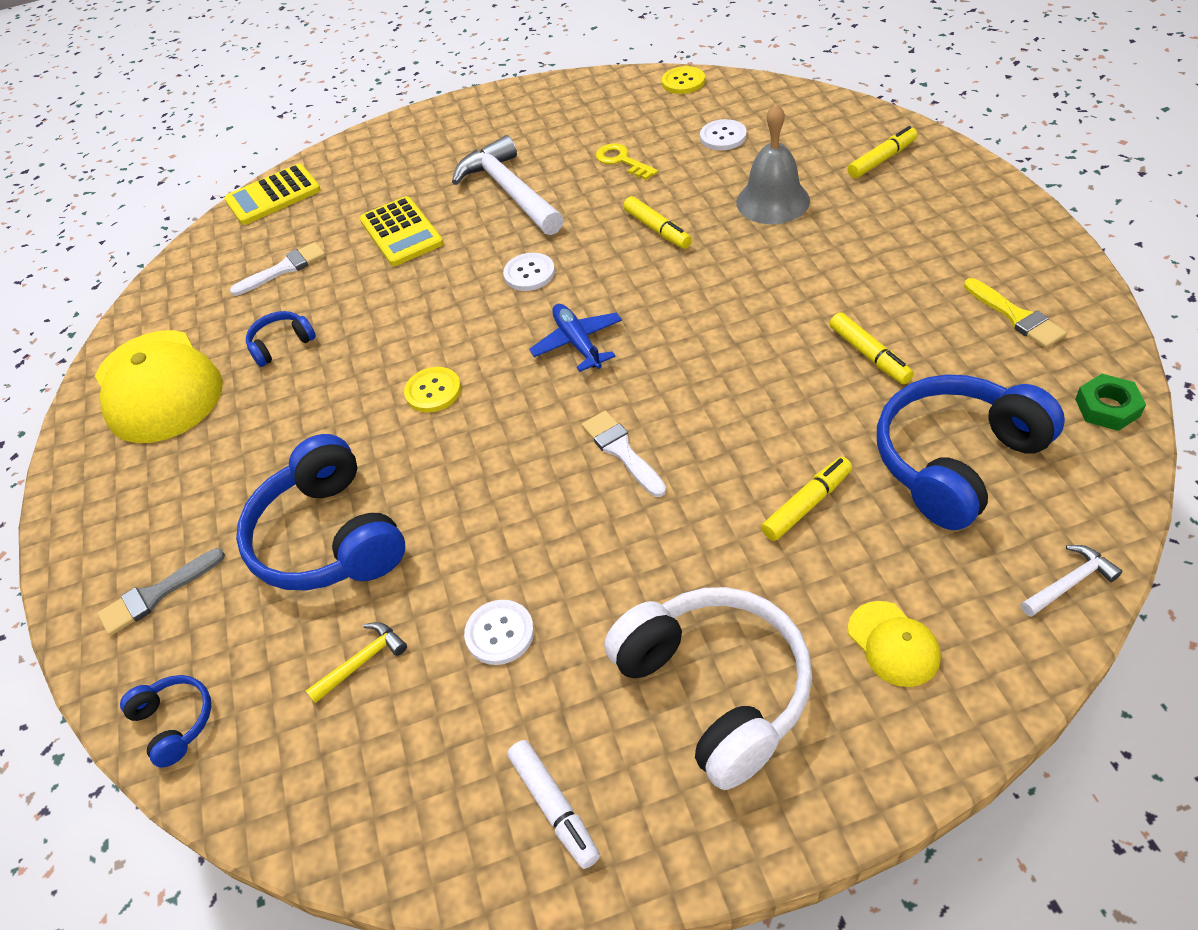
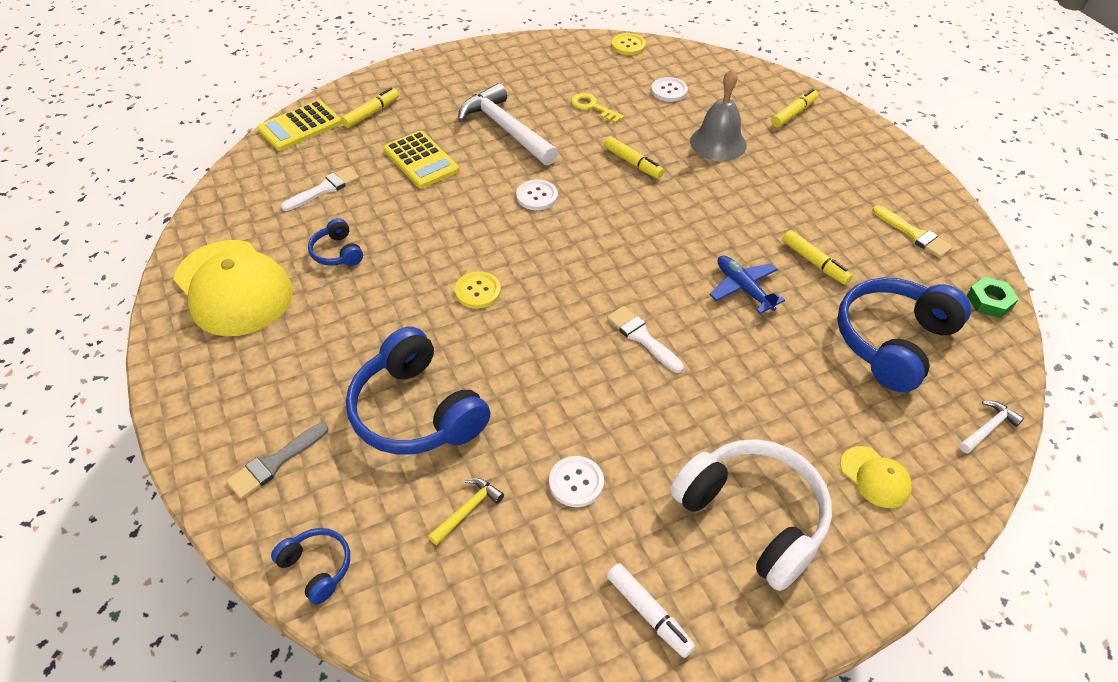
camera: 15 degrees left, 0 degrees up
blue headphones [246,311,316,367] -> blue headphones turned 75 degrees counterclockwise [308,218,363,266]
blue plane [529,304,622,372] -> blue plane moved to [710,256,785,314]
yellow marker [761,457,852,541] -> yellow marker moved to [341,88,399,128]

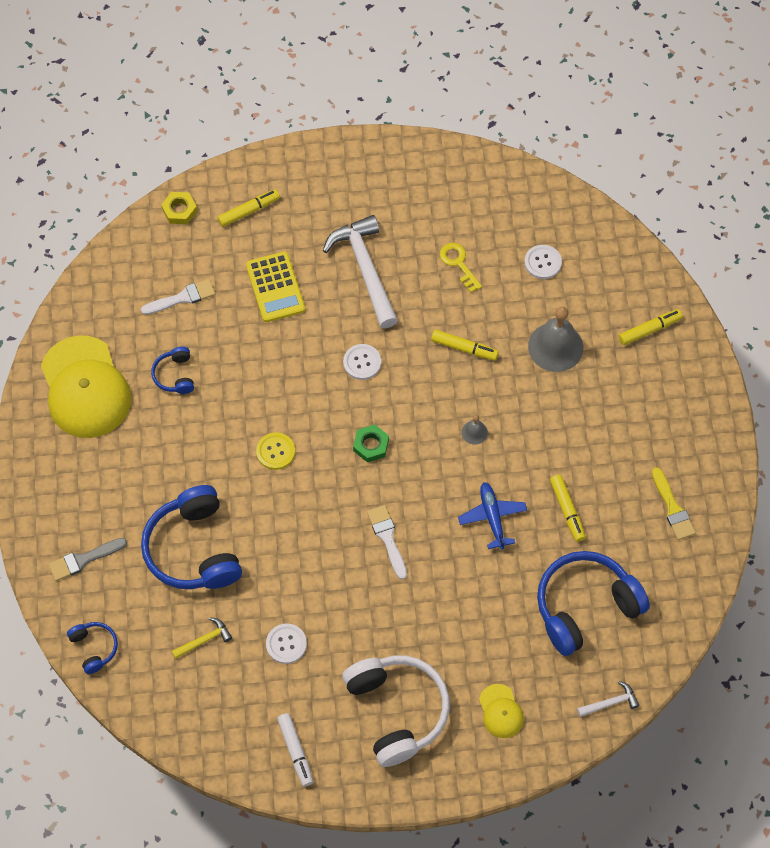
camera: 20 degrees right, 15 degrees up
yellow calculator [257,100,342,151] -> yellow nut [161,192,197,224]
yellow marker [604,136,664,179] -> yellow marker turned 45 degrees counterclockwise [431,330,499,361]
yellow button [612,33,646,55] -> none
green nut [967,277,1019,318] -> green nut moved to [353,424,389,462]
none -> grey bell [462,415,488,445]

